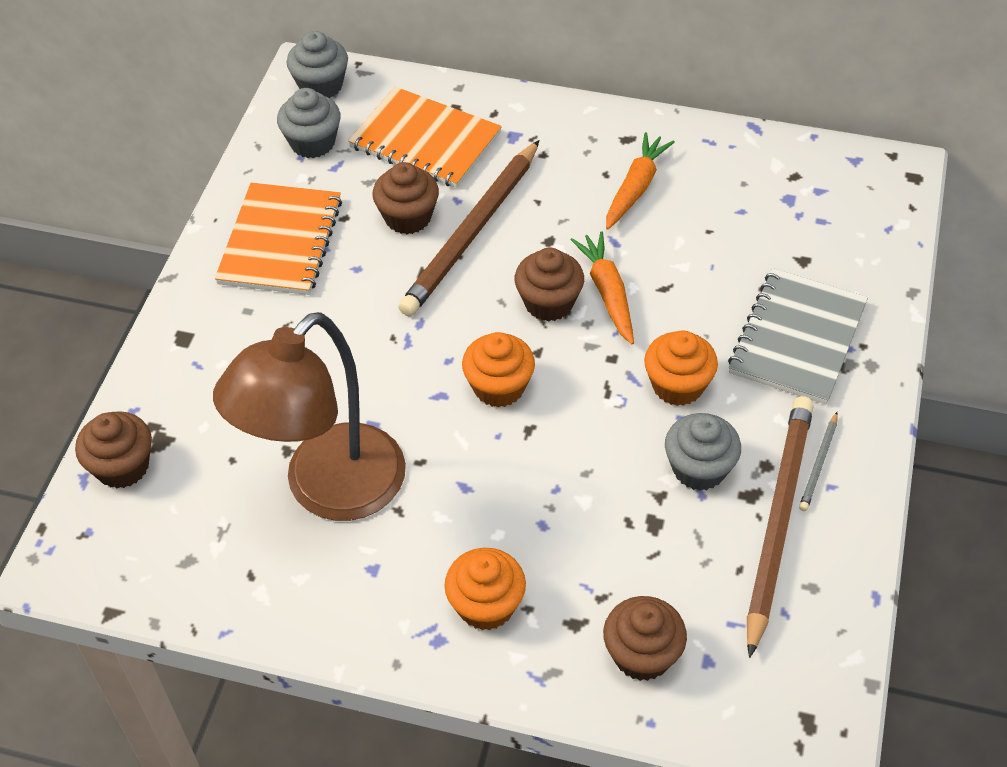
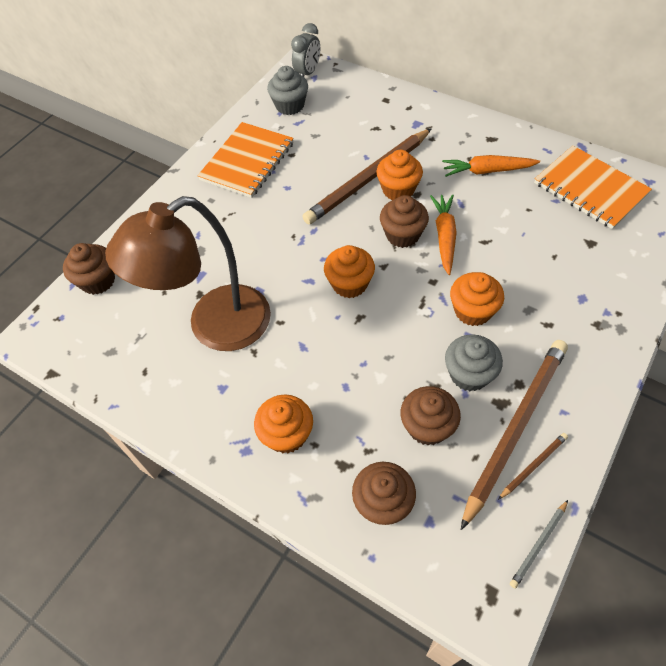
camera: 20 degrees right, 5 degrees up
grey cupcake [287,31,348,98] -> grey clock [291,23,320,77]
orange notebook [348,87,502,188] -> orange notebook moved to [534,146,652,229]
brown cupcake [372,162,439,234] -> brown cupcake moved to [401,386,461,445]
orange carrot [606,132,675,230] -> orange carrot turned 135 degrees counterclockwise [442,155,540,177]
grey notebook [728,268,868,404] -> none
grey pencil [799,412,838,511] -> grey pencil moved to [510,500,568,589]
none -> orange cupcake [376,150,423,200]
none -> brown pencil [498,433,568,500]

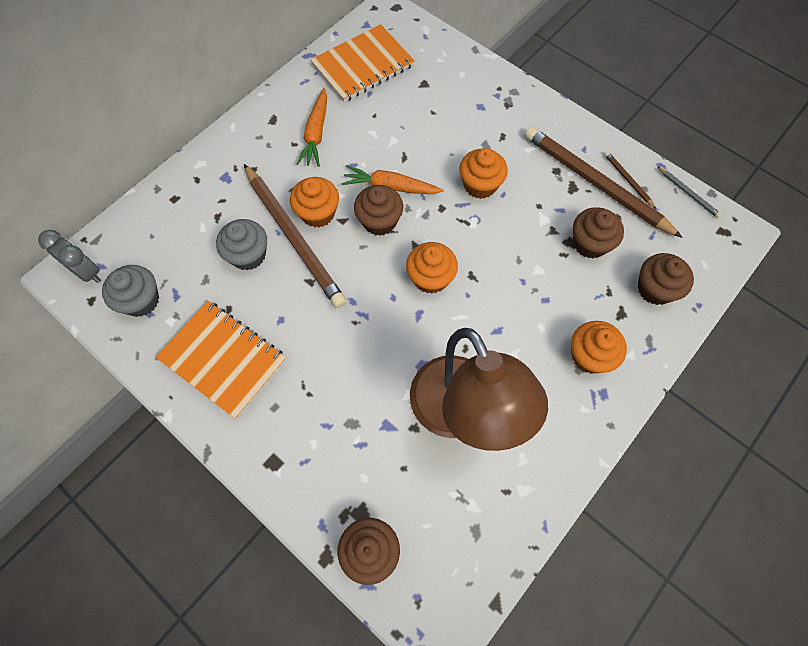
camera: 85 degrees left, 10 degrees up
grey cupcake [445,334,503,391] -> grey cupcake moved to [216,219,267,270]

